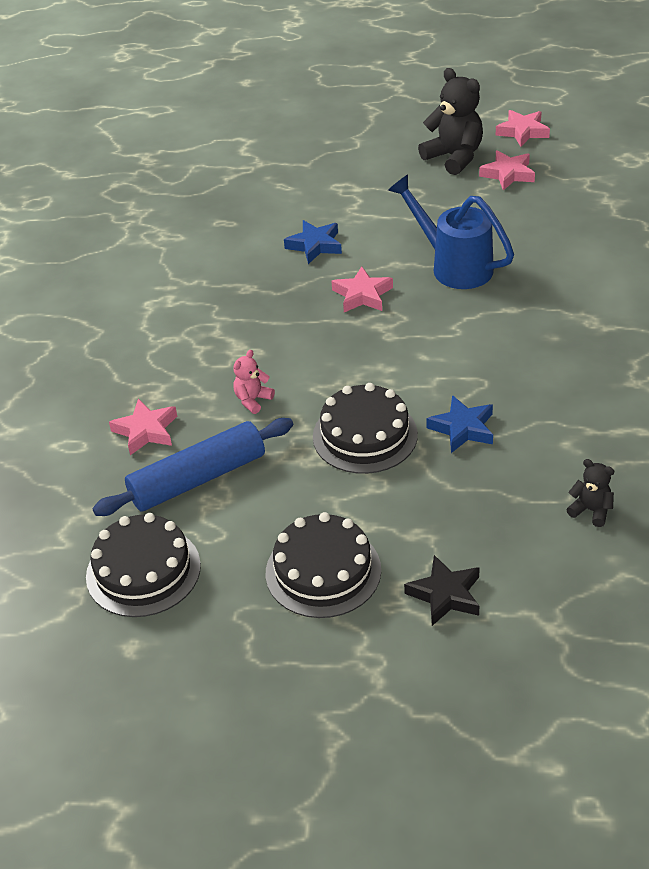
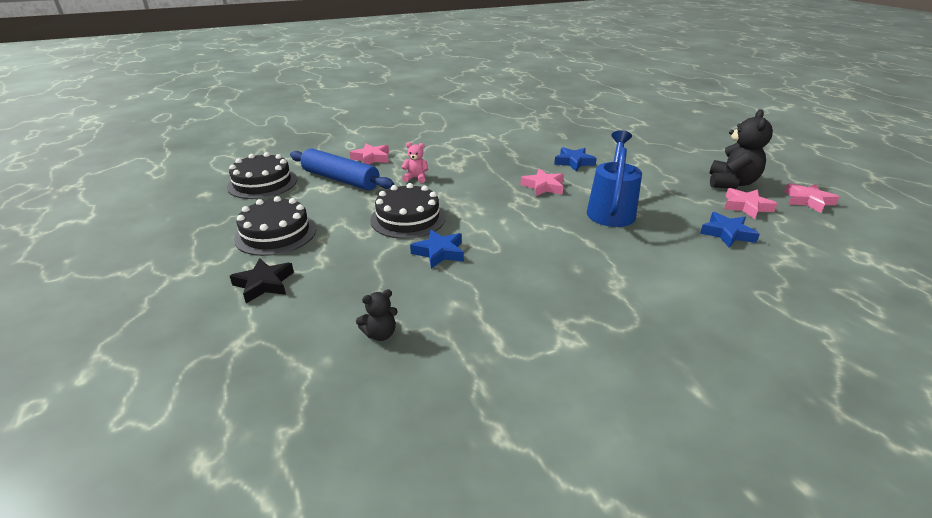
camera: 60 degrees right, 10 degrees down
black teddy bear [566,459,614,527] -> black teddy bear turned 60 degrees clockwise [356,289,398,341]
none -> blue star [700,212,760,247]

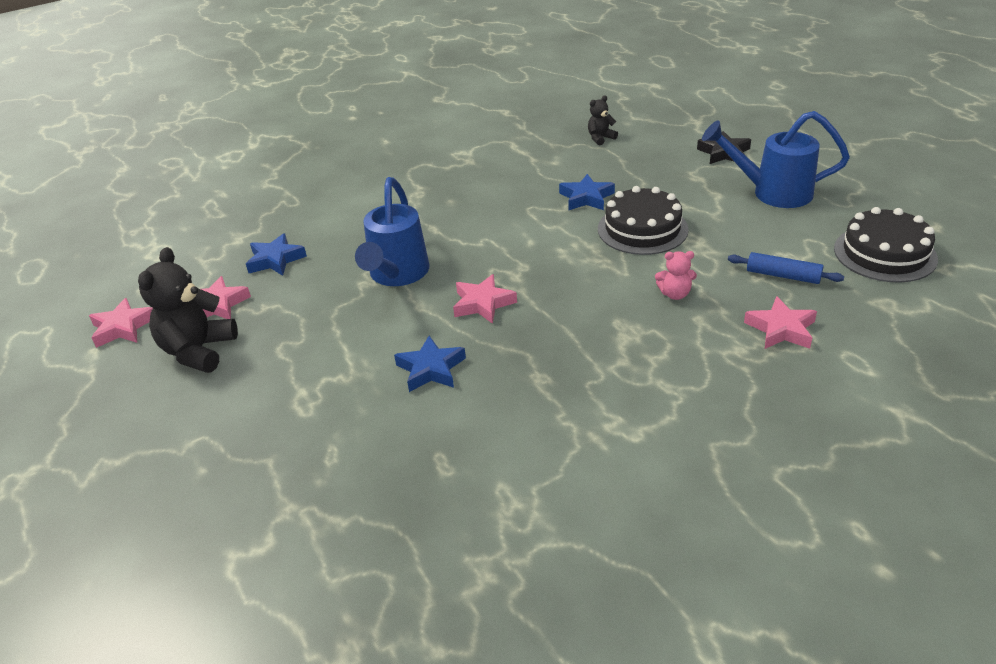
camera: 175 degrees right, 5 degrees up
black cake [234,196,316,256] -> blue watering can [702,111,850,208]
blue rolling pin [290,148,394,190] -> blue rolling pin [728,252,844,284], size x0.55

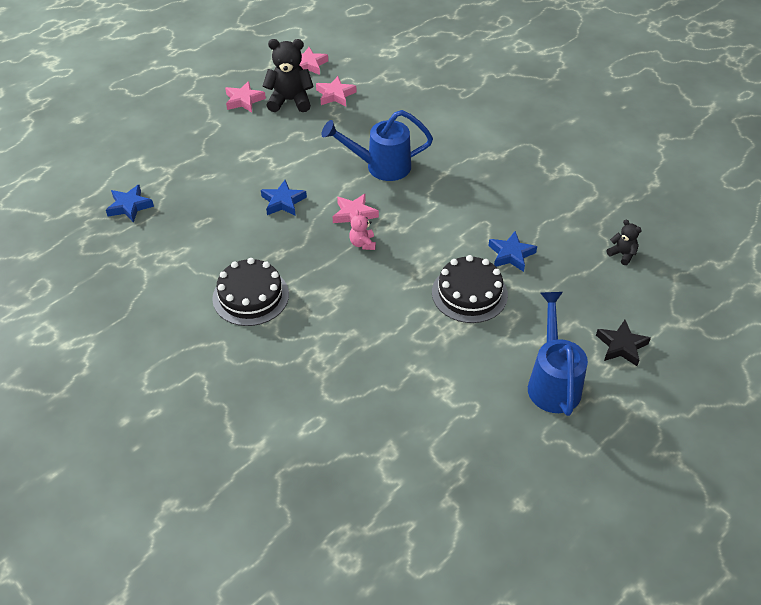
camera: 75 degrees right, 10 degrees up
blue star [246,233,307,276] -> blue star moved to [106,185,154,223]
pink teddy bear [655,251,697,300] -> pink teddy bear moved to [349,210,376,250]
blue rolling pin [728,252,844,284] -> none
pink star [744,296,817,349] -> pink star moved to [225,81,266,113]
black cake [834,207,938,282] -> black cake moved to [212,258,289,326]

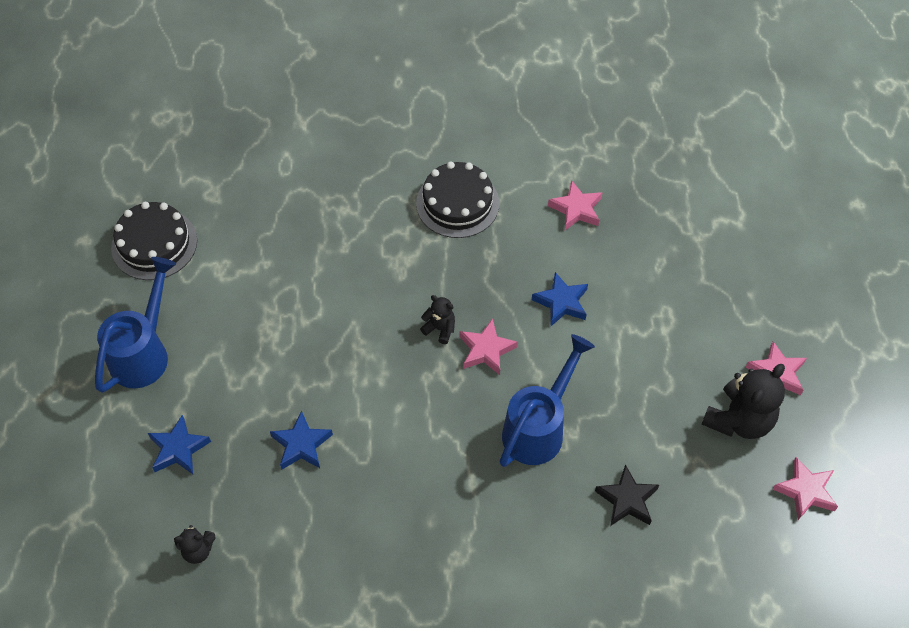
camera: 130 degrees right, 10 degrees up
blue star [106,185,154,223] -> blue star moved to [148,415,211,474]
pink star [316,76,356,106] -> pink star moved to [548,180,603,230]
pink teddy bear [349,210,376,250] -> black teddy bear [420,295,455,344]
black cake [432,255,508,323] -> black cake moved to [111,202,197,280]
blue watering can [528,292,588,416] -> blue watering can turned 105 degrees counterclockwise [95,257,176,393]
black star [596,320,651,366] -> black star moved to [595,464,659,526]

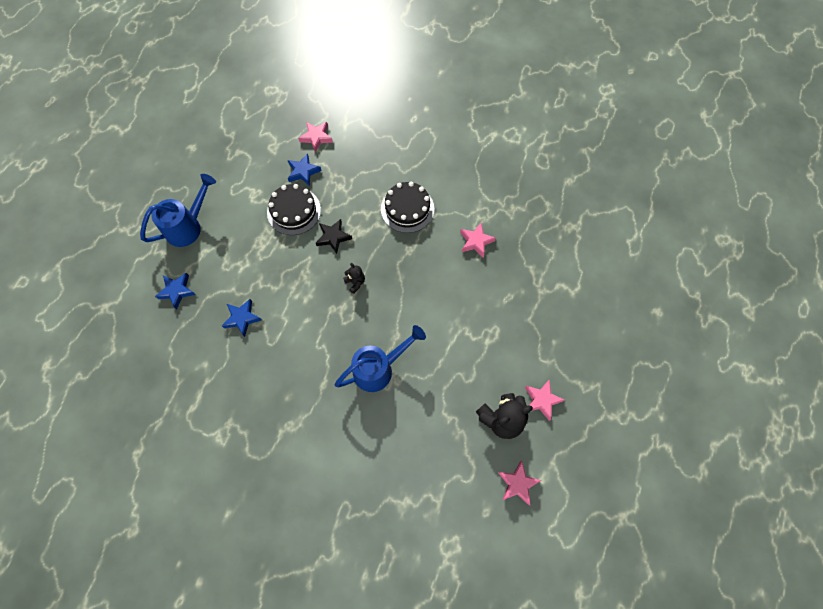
camera: 25 degrees right, 10 degrees up
black cake [111,202,197,280] -> black cake moved to [267,184,321,235]
black teddy bear [174,525,216,564] -> none
pink star [460,318,518,375] -> pink star moved to [298,122,333,152]
blue star [532,272,588,326] -> blue star moved to [288,153,322,186]
black star [595,464,659,526] -> black star moved to [316,219,352,254]

